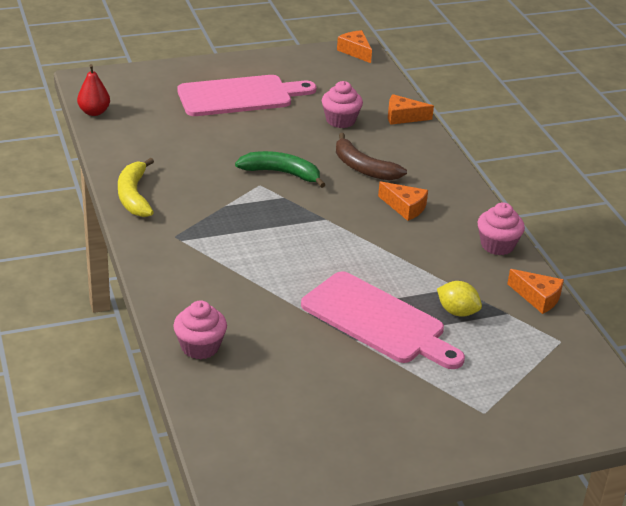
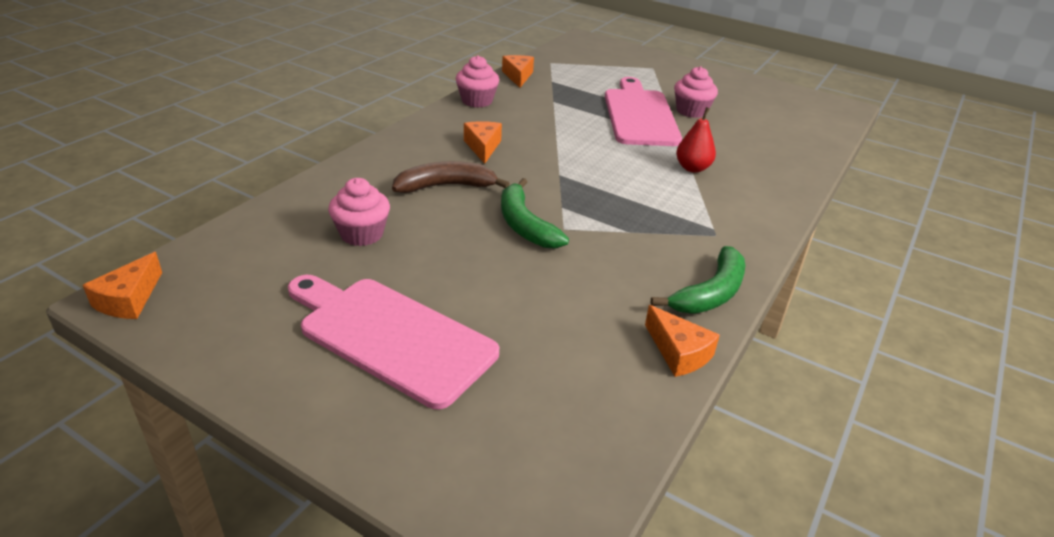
camera: 130 degrees left, 0 degrees up
red pear [77,64,110,116] -> red pear moved to [676,107,716,173]
yellow banana [118,158,154,217] -> green banana [651,246,745,314]
pink cupcake [173,300,227,359] -> pink cupcake moved to [674,66,718,118]
brown banana [336,133,407,181] -> brown banana turned 105 degrees counterclockwise [392,161,510,193]
orange cheese [388,94,434,125] -> orange cheese moved to [645,305,720,377]
yellow lemon [437,281,482,317] -> none

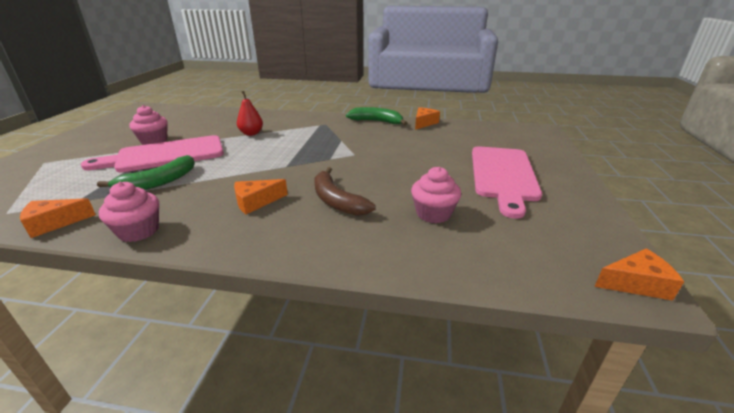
camera: 110 degrees left, 5 degrees down
green banana [501,178,569,249] -> green banana moved to [97,155,195,190]

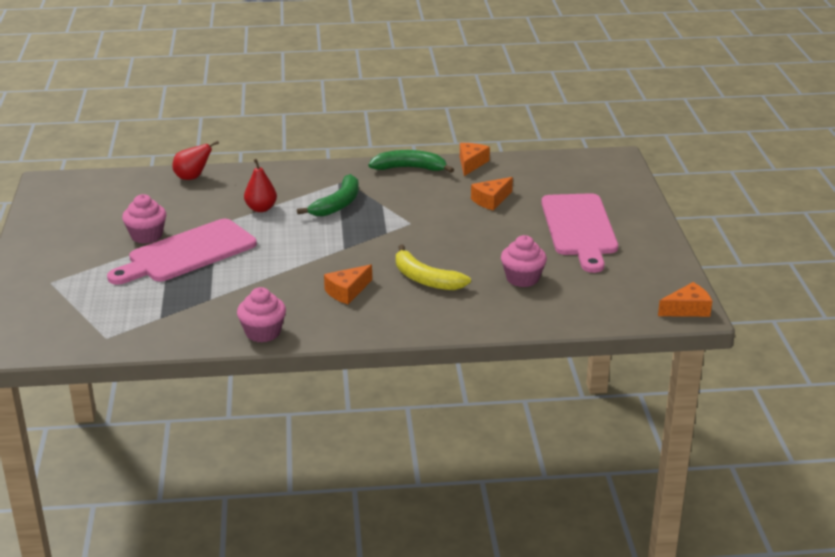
camera: 15 degrees left, 0 degrees up
orange cheese [20,198,96,238] -> orange cheese moved to [471,177,513,211]
green banana [97,155,195,190] -> green banana moved to [297,174,359,217]
brown banana [315,167,375,216] -> yellow banana [396,244,471,290]
none -> red pear [172,141,219,180]

